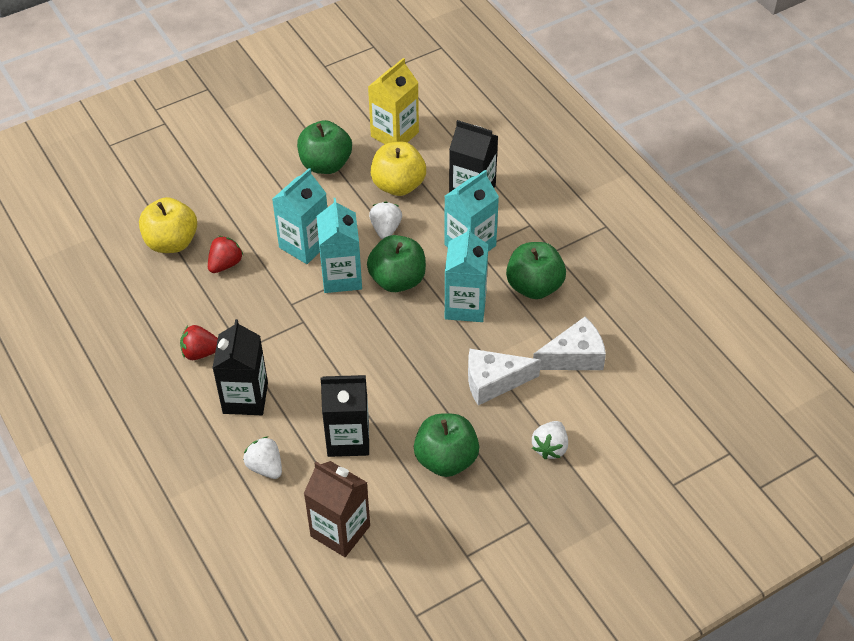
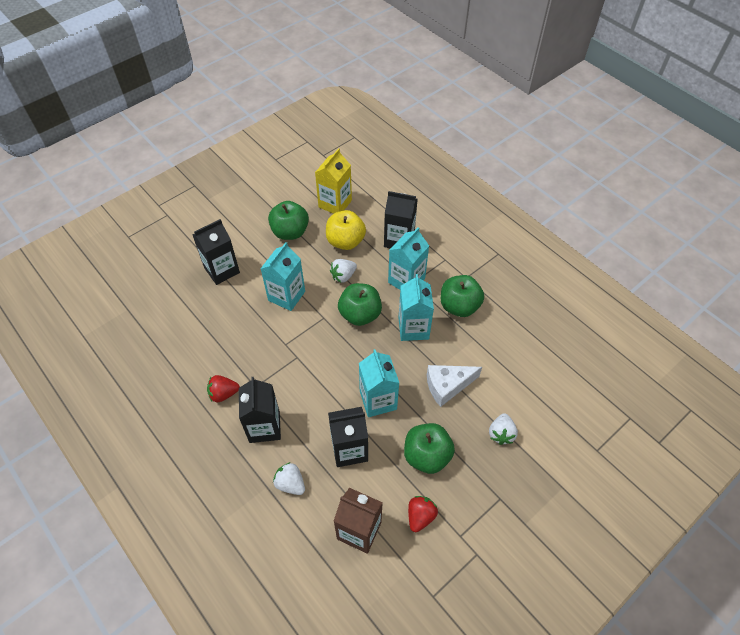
camera: 10 degrees left, 5 degrees up
yellow apple [139,197,197,253] -> none
red strawberry [208,236,243,273] -> red strawberry moved to [408,496,438,532]
turquoise carton [317,198,362,293] -> turquoise carton moved to [359,349,399,417]
white strawberry [369,201,402,239] -> white strawberry turned 120 degrees counterclockwise [330,259,357,283]
white cheese [533,317,606,370] -> none
none -> black carton [192,219,240,285]

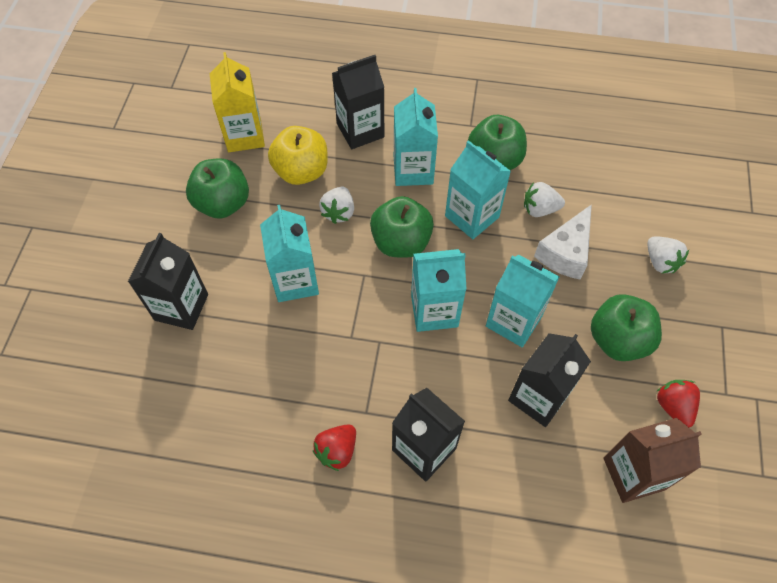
camera: 40 degrees left, 5 degrees up
white strawberry [273,462,305,495] -> white strawberry moved to [524,182,565,217]
none -> turquoise carton [411,249,467,332]

